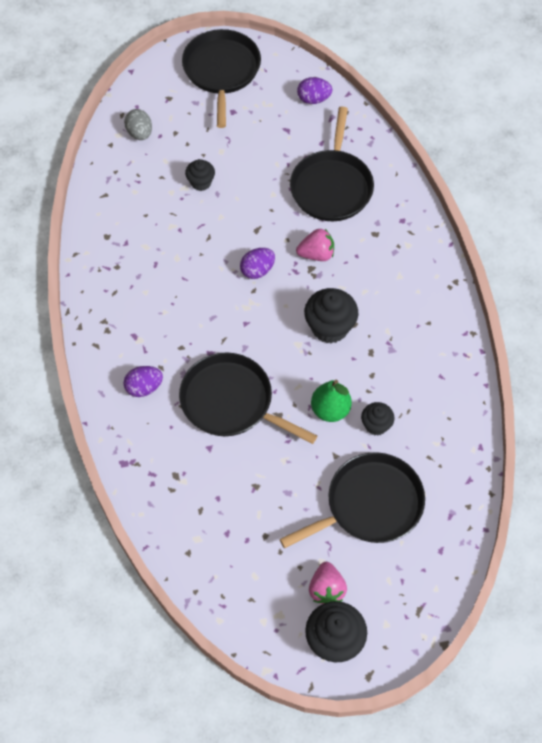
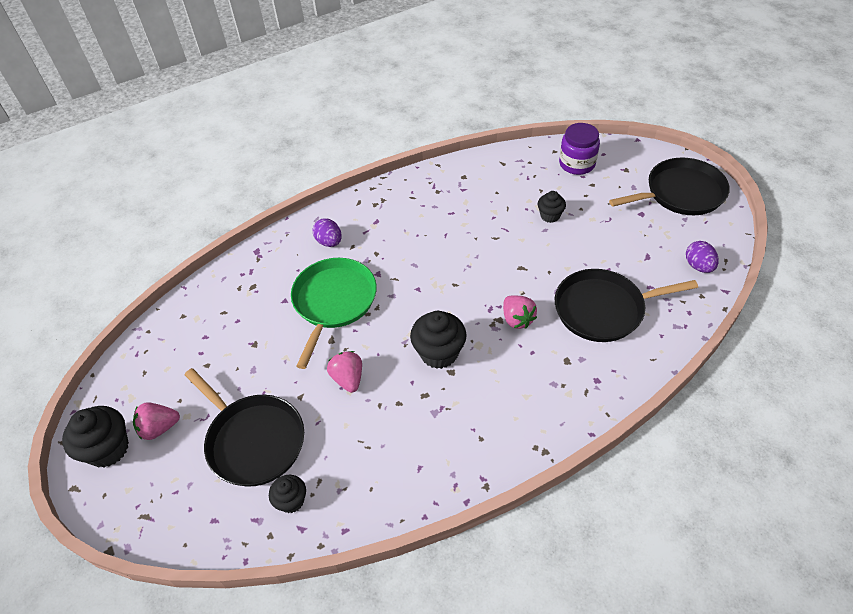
camera: 75 degrees right, 10 degrees down
grey egg [124,109,152,140] -> purple jar [559,123,600,175]
black pan [179,353,317,444] -> green pan [291,258,377,369]
purple egg [240,248,275,279] -> none
green pear [311,380,352,422] -> pink strawberry [327,351,362,393]
black cupcake [361,402,394,436] -> black cupcake moved to [269,475,306,513]

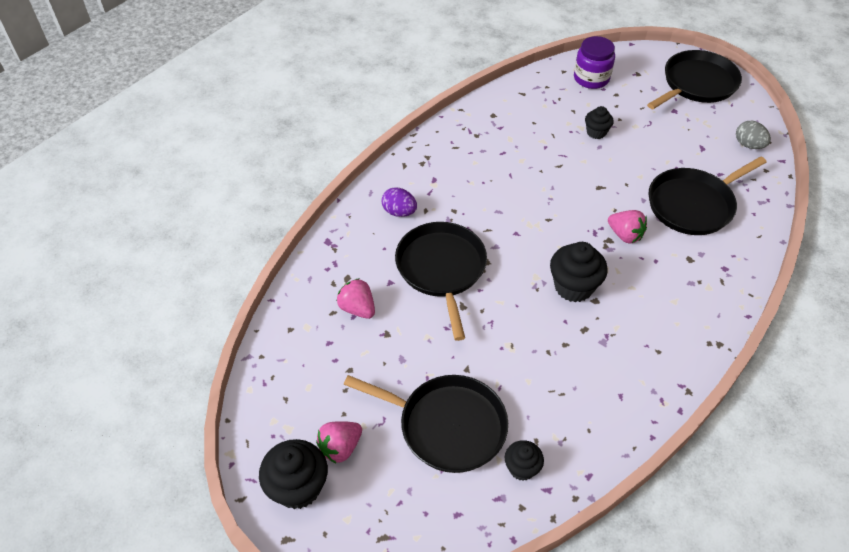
camera: 25 degrees left, 0 degrees up
green pan [291,258,377,369] -> black pan [395,222,487,341]
pink strawberry [327,351,362,393] -> pink strawberry moved to [337,278,375,319]
purple egg [686,241,719,273] -> grey egg [736,121,771,149]

